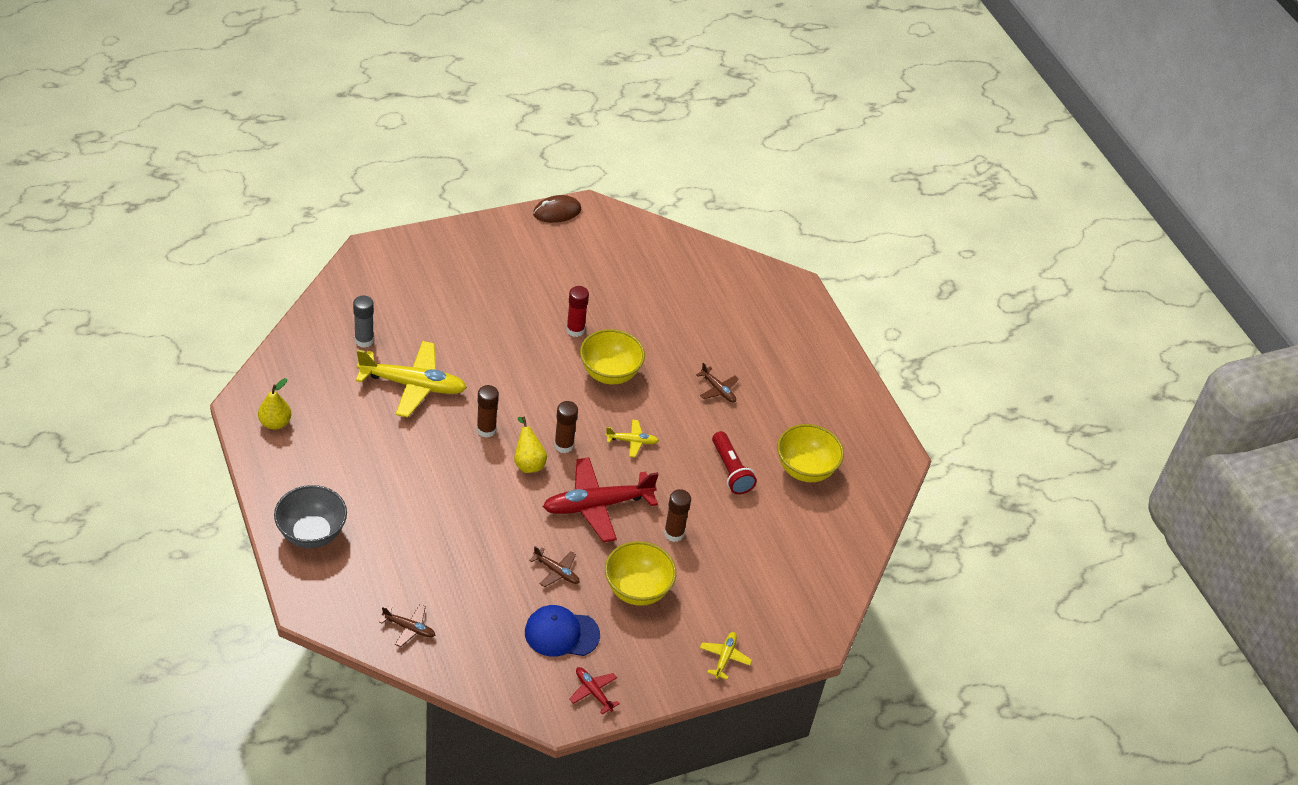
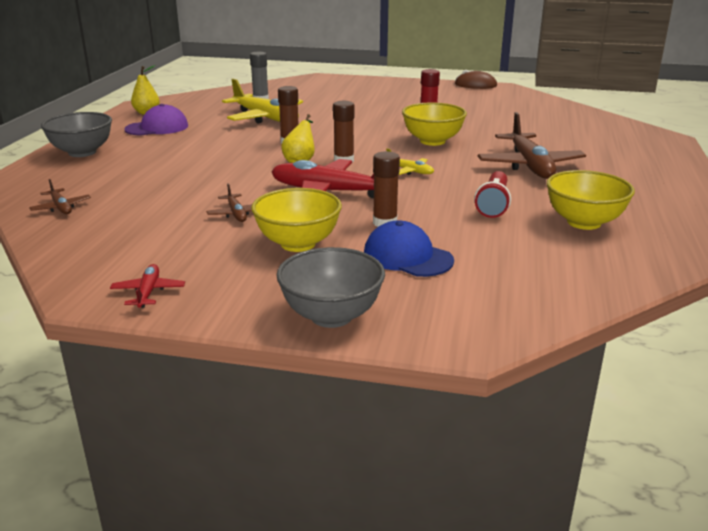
camera: 40 degrees right, 20 degrees down
blue cap [525,605,600,657] -> blue cap moved to [364,221,454,277]
brown plane [696,362,739,403] -> brown plane [478,112,586,179], size x2.11
yellow plane [700,632,752,680] -> grey bowl [276,247,385,328]
none -> purple cap [124,104,188,136]

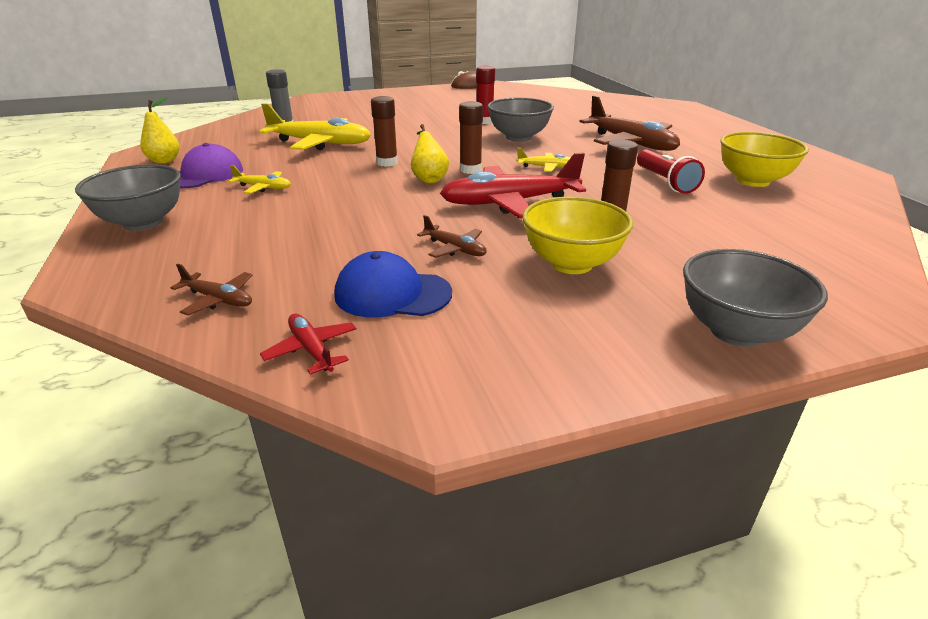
camera: 30 degrees left, 5 degrees up
red plane [110,264,185,308] -> red plane moved to [260,314,356,374]
blue cap [364,221,454,277] -> blue cap moved to [334,251,452,317]
yellow bowl [402,103,467,146] -> grey bowl [487,98,554,142]
none -> yellow plane [228,165,291,194]

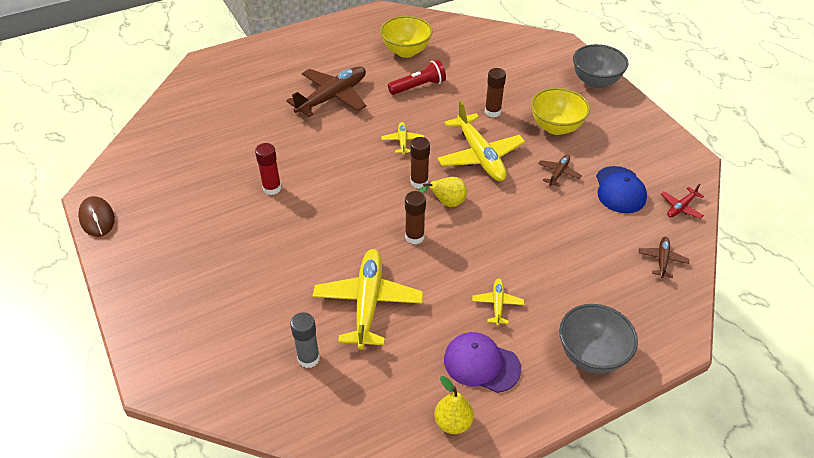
camera: 100 degrees left, 15 degrees up
red plane [440,153,586,218] -> yellow plane [437,101,525,181]
grey bowl [487,98,554,142] -> none

